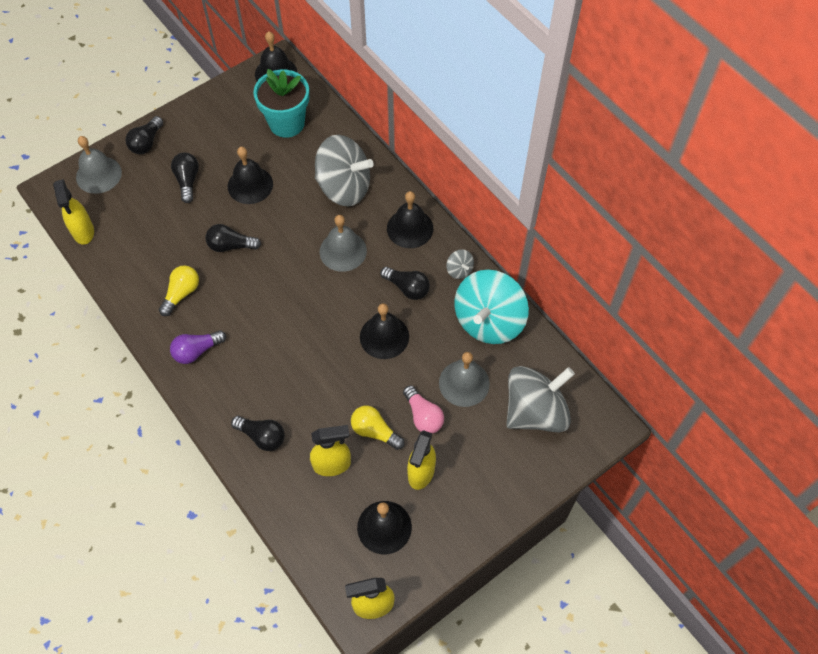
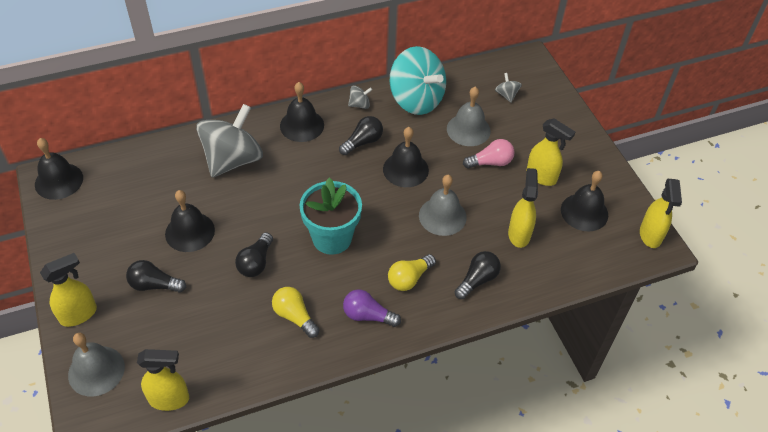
camera: 75 degrees left, 10 degrees down
black light bulb [126,116,163,154] -> yellow spray bottle [40,253,97,327]
purple light bulb [170,330,226,364] -> purple light bulb turned 120 degrees clockwise [343,289,401,327]
turquoise flower pot [253,69,309,138] -> turquoise flower pot moved to [299,178,362,255]
grey bell [320,215,367,272] -> grey bell moved to [419,175,467,236]
yellow light bulb [351,406,405,450] -> yellow light bulb moved to [388,254,436,291]
grey spinning top [506,366,575,433] -> grey spinning top [495,73,522,103], size x0.41

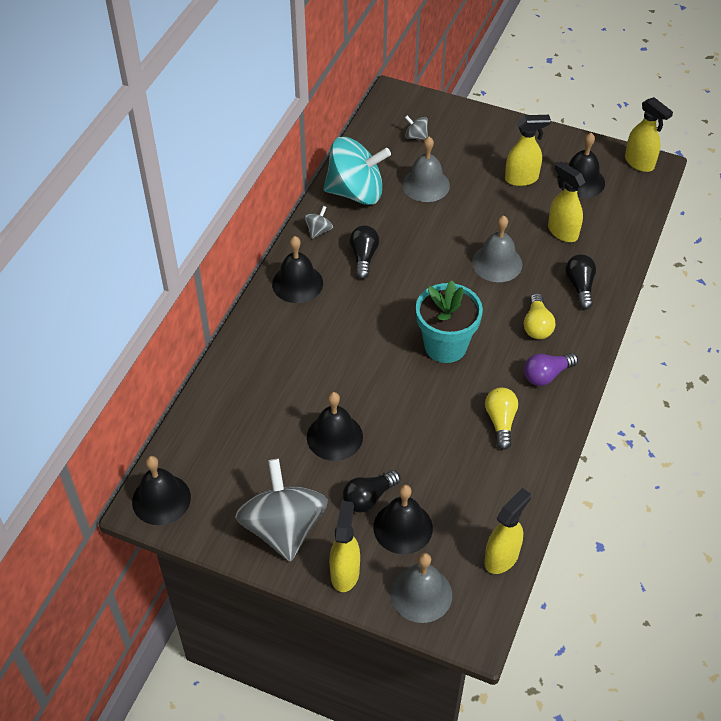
camera: 45 degrees left, 0 degrees up
grey spinning top [196,104,263,177] -> grey spinning top moved to [235,459,328,562]
black light bulb [235,232,273,277] -> none
yellow light bulb [272,287,319,338] -> yellow light bulb turned 90 degrees clockwise [485,388,518,450]
black bell [383,127,429,187] -> black bell moved to [373,485,433,554]
pink light bulb [463,139,515,169] -> none

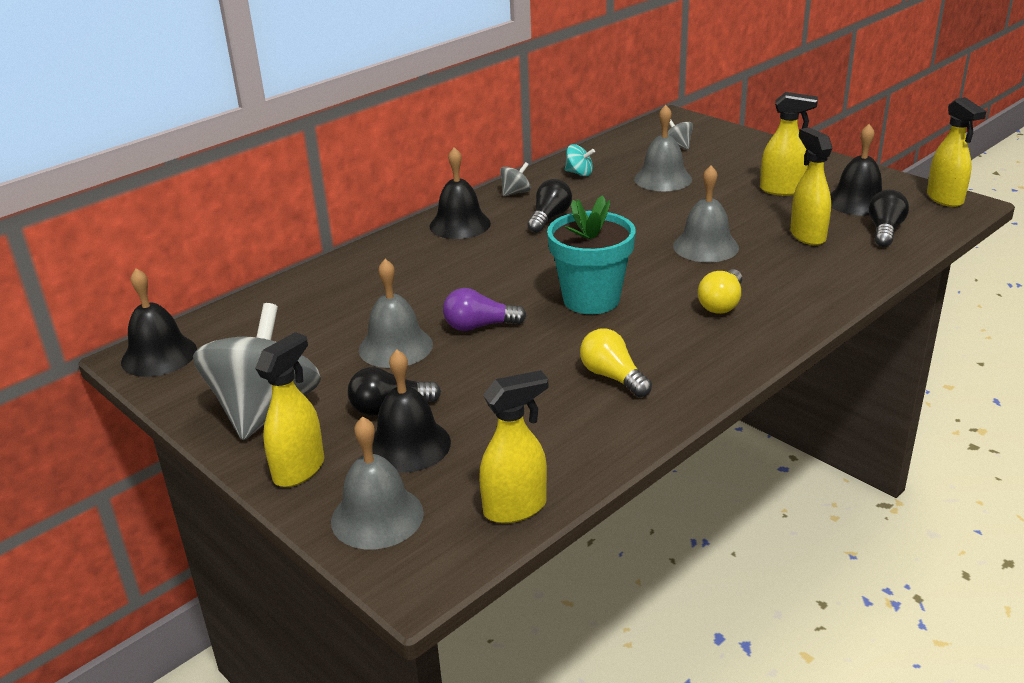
camera: 25 degrees right, 20 degrees down
black bell [307,392,363,461] -> grey bell [359,259,433,368]
turquoise spinning top [323,137,391,205] -> turquoise spinning top [565,144,595,176], size x0.41
yellow light bulb [485,388,518,450] -> yellow light bulb turned 60 degrees counterclockwise [580,328,652,397]
purple light bulb [524,353,578,386] -> purple light bulb moved to [443,288,527,331]
black light bulb [565,254,596,309] -> black light bulb moved to [869,190,909,247]

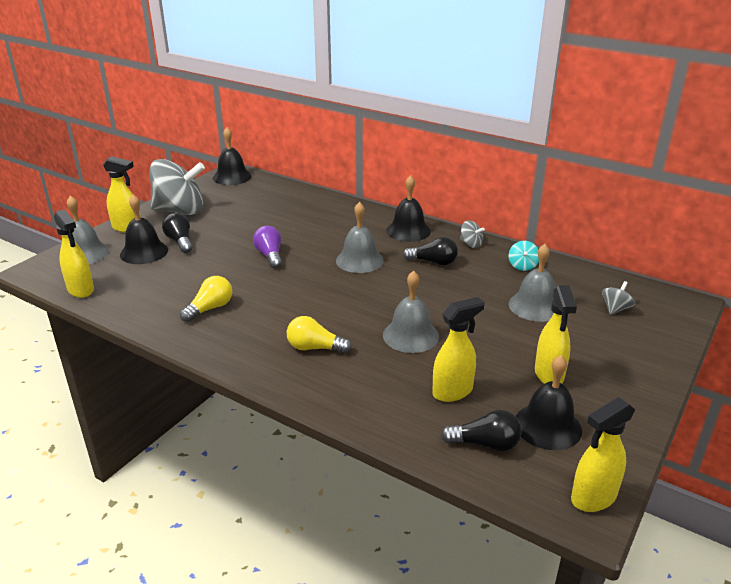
camera: 75 degrees right, 0 degrees up
grey bell [359,259,433,368] -> grey bell moved to [336,202,384,273]
turquoise flower pot [547,195,636,314] -> none

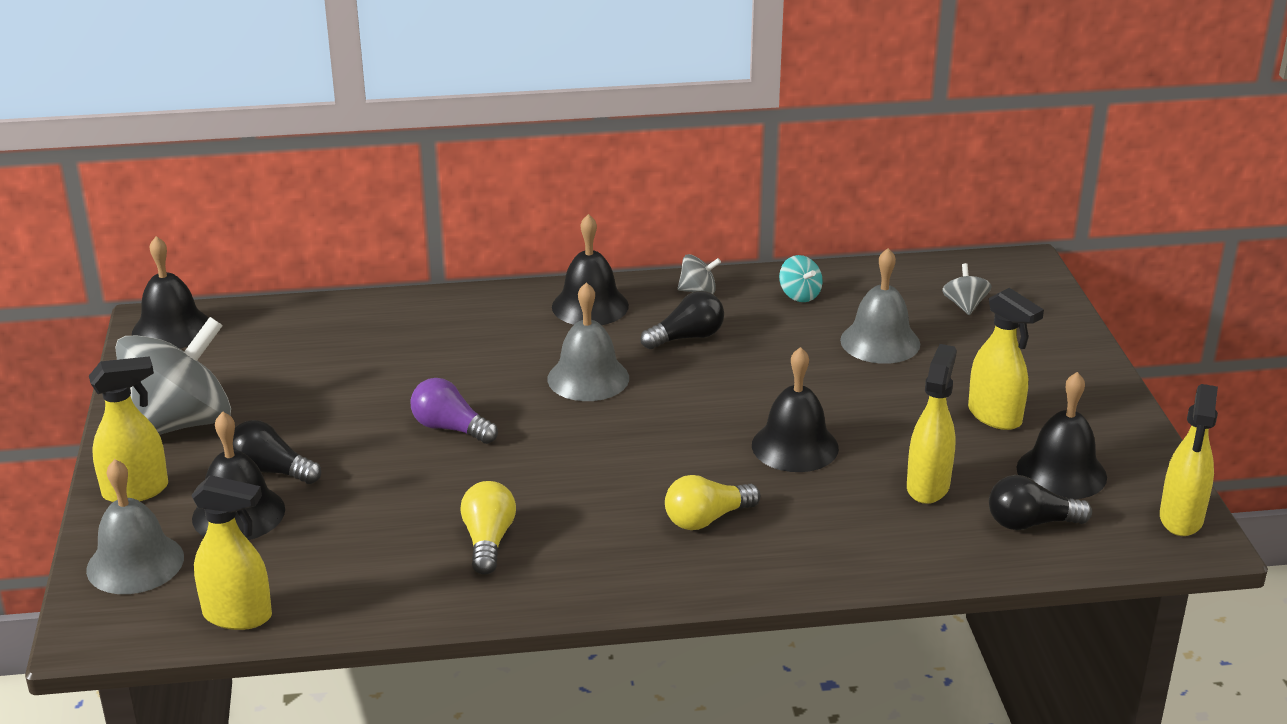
camera: 40 degrees left, 0 degrees up
grey bell [383,271,439,353] -> black bell [752,347,839,472]
black light bulb [441,410,521,451] -> black light bulb turned 150 degrees counterclockwise [989,475,1092,530]

